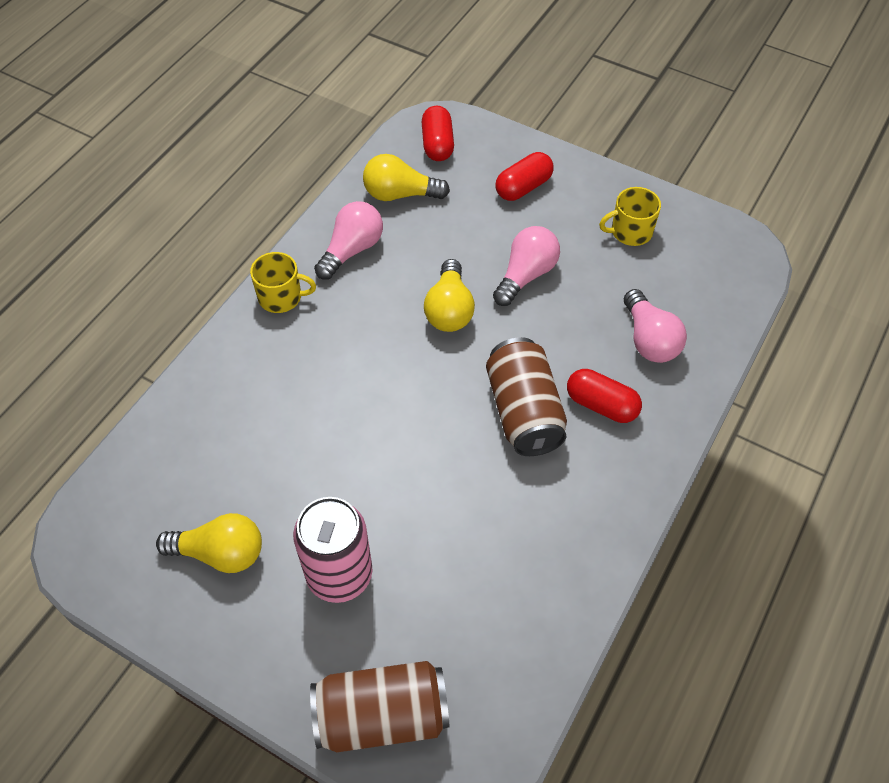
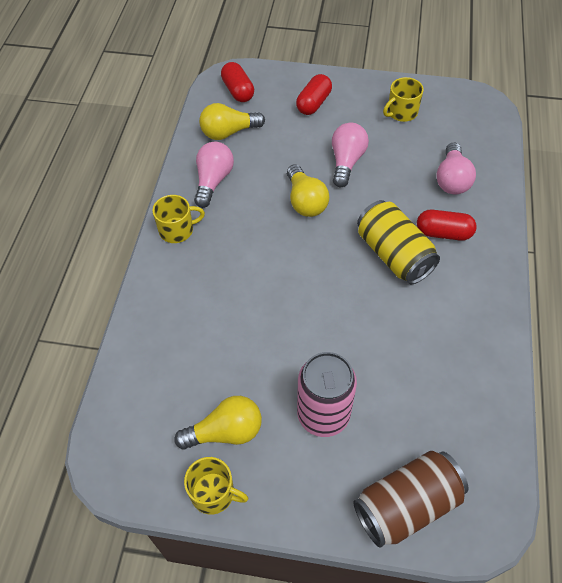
camera: 20 degrees left, 0 degrees up
brown can [486,337,567,456] -> yellow can [357,200,440,284]
pink light bulb [624,289,687,363] -> pink light bulb turned 45 degrees clockwise [436,143,476,194]
none -> yellow mug [184,457,249,515]

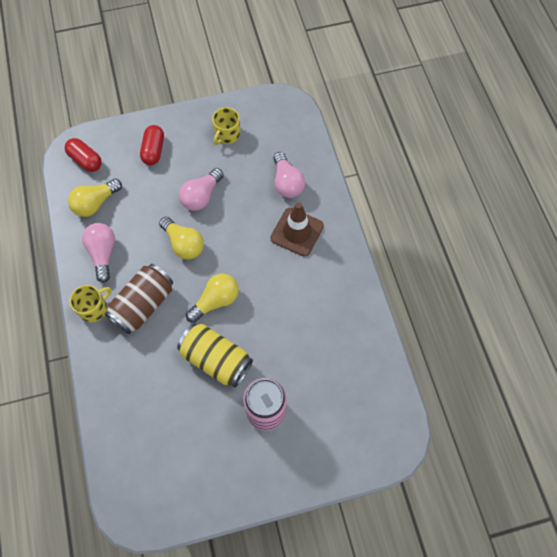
camera: 25 degrees left, 10 degrees up
yellow light bulb [174,396,262,450] -> yellow light bulb moved to [186,273,239,323]
yellow mug [184,457,249,515] -> none
pink light bulb [332,122,369,187] -> pink light bulb turned 135 degrees counterclockwise [179,168,224,211]
brown can [353,451,469,548] -> brown can moved to [105,264,173,334]
yellow can [357,200,440,284] -> yellow can moved to [177,324,253,388]
red capsule [417,210,477,241] -> brown traffic cone [270,202,324,257]

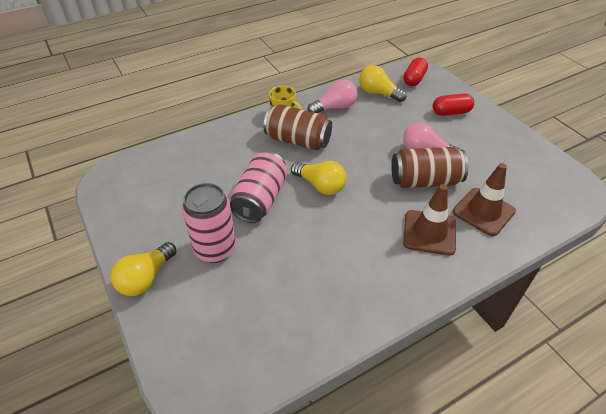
camera: 75 degrees right, 20 degrees down
yellow light bulb [159,217,204,260] -> yellow light bulb moved to [111,242,177,296]
yellow can [177,324,253,388] -> pink can [230,151,288,223]
yellow mug [212,107,240,145] -> none
pink light bulb [273,152,305,198] -> brown traffic cone [453,163,516,236]
none -> brown can [391,147,469,188]

